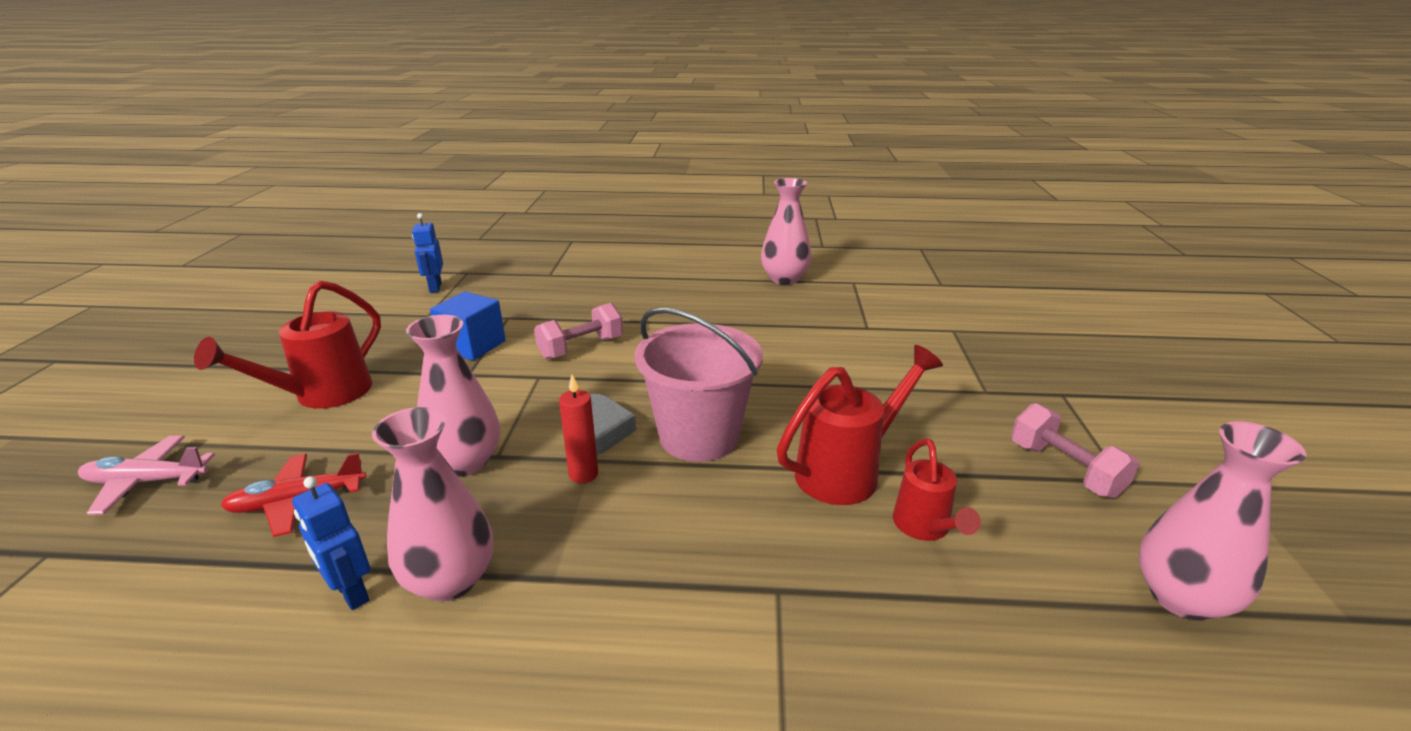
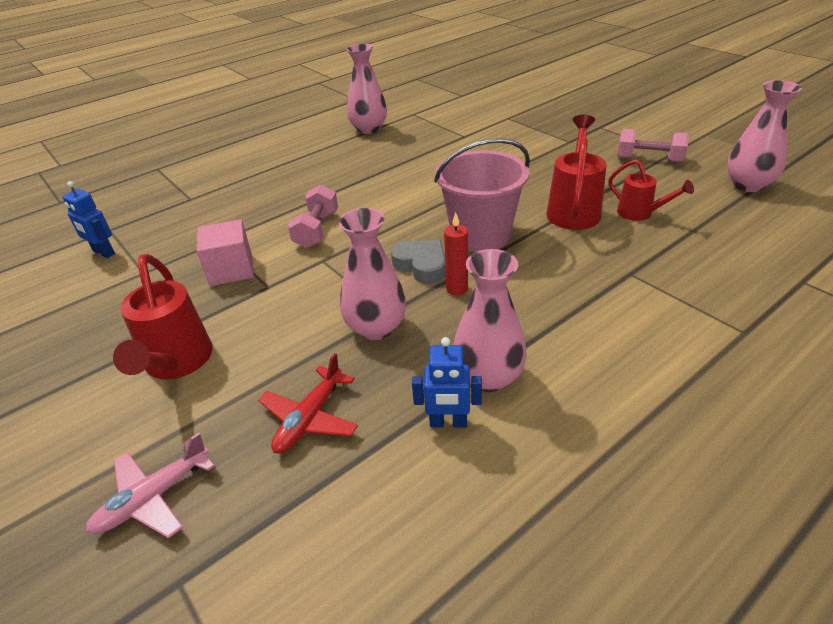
camera: 40 degrees left, 10 degrees up
blue cube [430,292,506,360] -> pink cube [197,219,254,286]

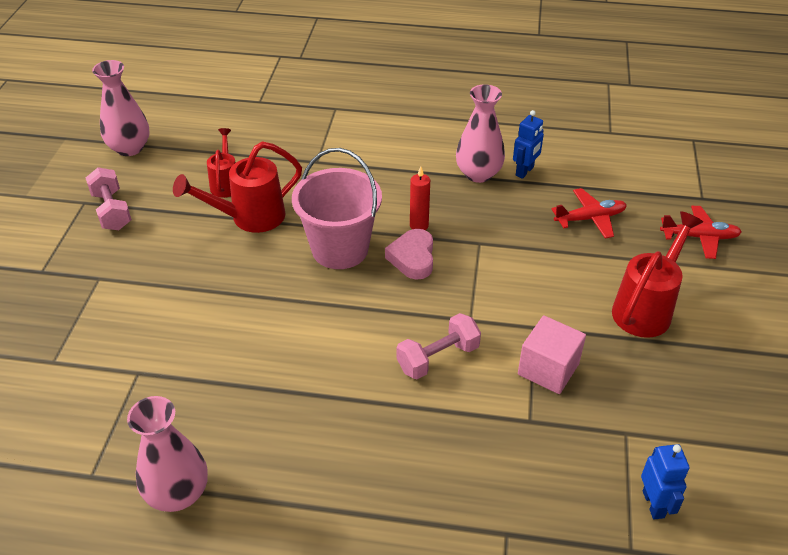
camera: 135 degrees left, 5 degrees up
pink plane [86,433,215,538] -> red plane [660,206,742,259]
pink vase [338,208,406,340] -> none
grey heart [391,240,446,284] -> pink heart [385,229,433,280]
blue robot [412,337,482,427] -> blue robot turned 75 degrees clockwise [513,110,544,179]

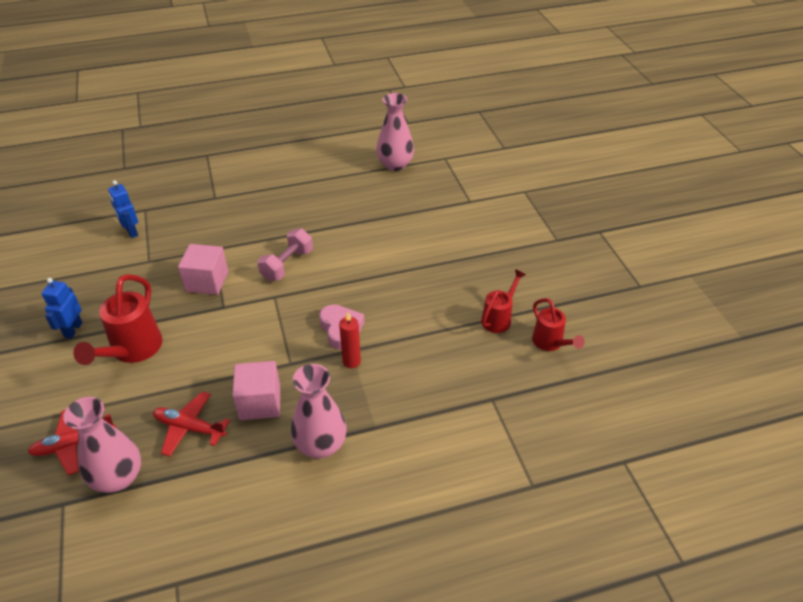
camera: 155 degrees right, 0 degrees up
pink dumbbell [86,167,132,230] -> none
pink vase [92,60,150,156] -> pink vase moved to [63,397,141,493]
red watering can [173,141,302,233] -> red watering can [481,269,526,333], size x0.62
pink bucket [292,148,382,269] -> none
blue robot [513,110,544,179] -> blue robot moved to [41,278,83,339]
red plane [552,188,627,239] -> red plane turned 60 degrees clockwise [153,391,230,457]
none -> pink cube [232,361,280,420]

